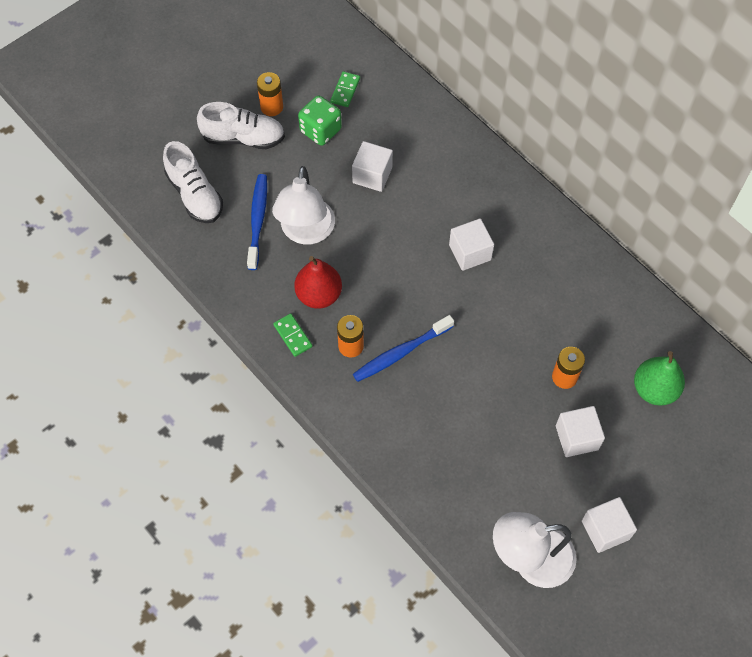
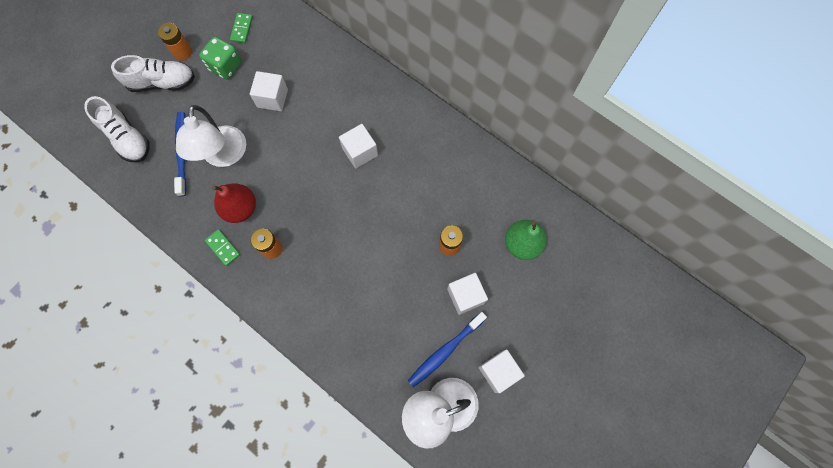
camera: 10 degrees left, 10 degrees up
blue toothbrush [353,315,454,382] -> blue toothbrush moved to [408,312,487,387]

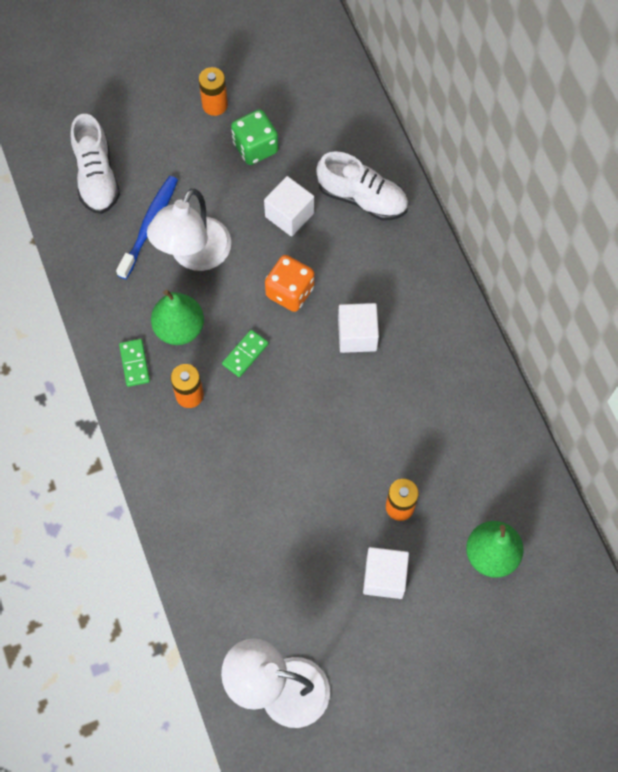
camera: 30 degrees right, 5 degrees down
white shoe [111,55,195,92] -> white shoe moved to [316,151,408,220]
red pear [212,183,256,223] -> green pear [151,289,204,345]
green domino [230,13,253,43] -> green domino moved to [222,330,269,377]
blue toothbrush [408,312,487,387] -> none
white cube [478,349,525,393] -> none
none -> orange dice [265,255,314,312]

